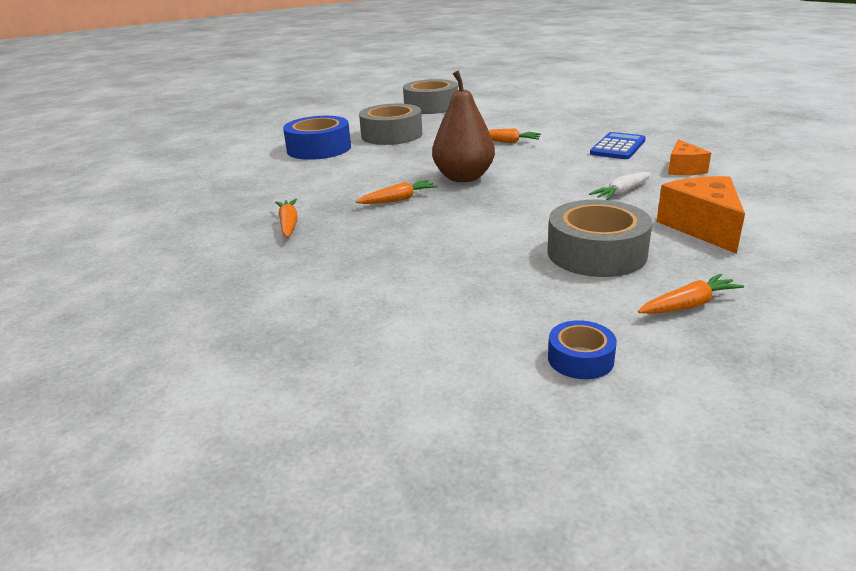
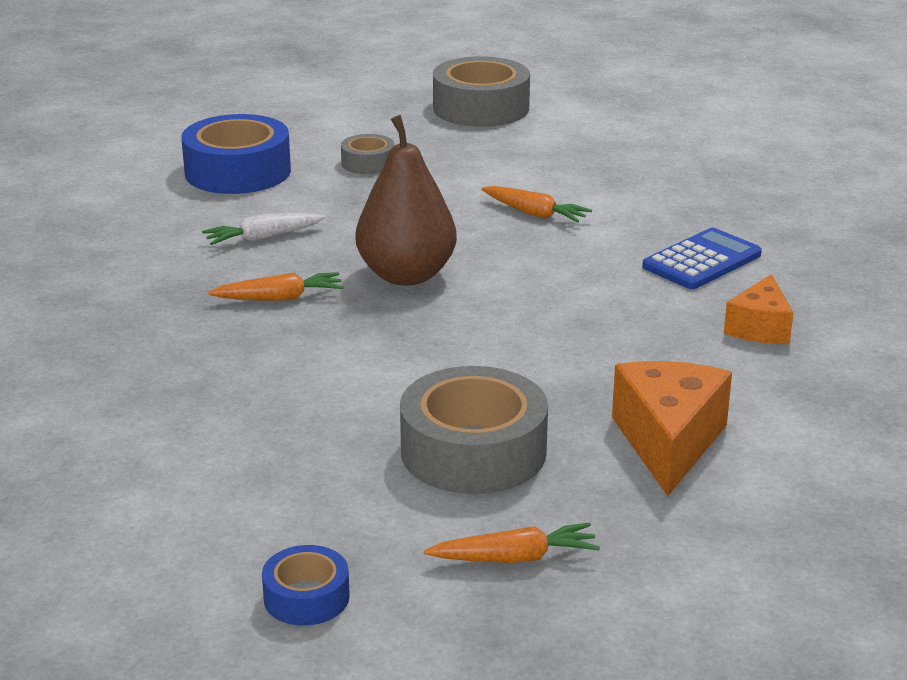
camera: 15 degrees right, 0 degrees up
orange carrot [275,199,298,237] -> none
grey tape [359,104,422,145] -> grey tape [341,134,395,174], size x0.51
white carrot [589,172,651,200] -> white carrot moved to [202,213,325,245]

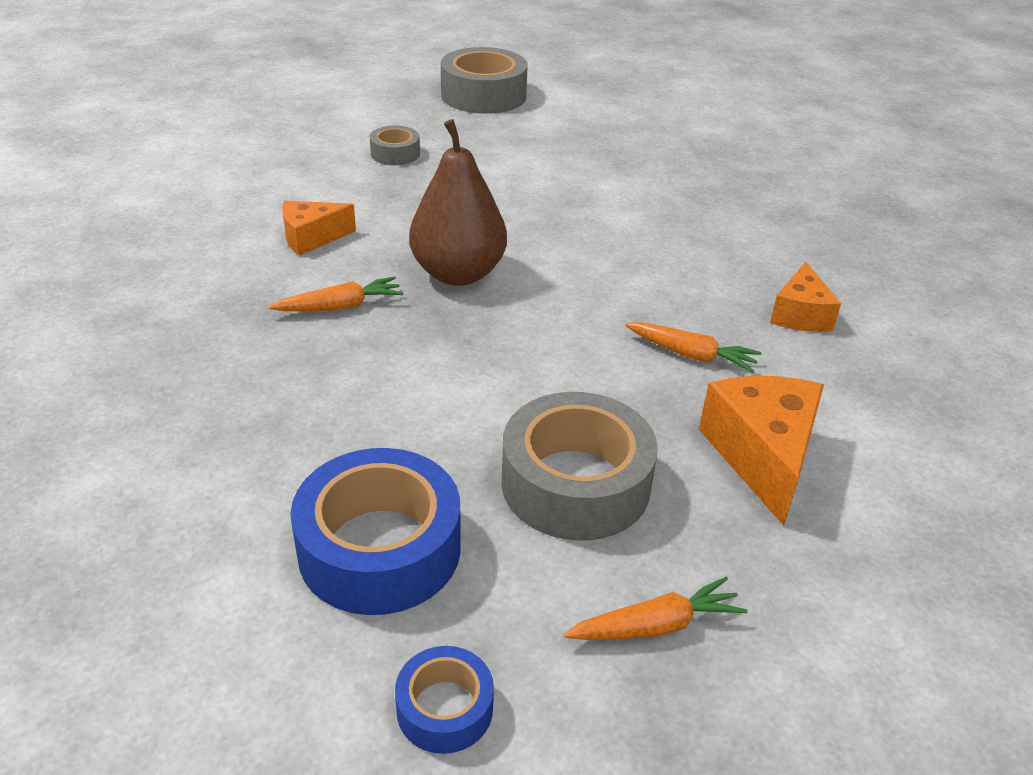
camera: 10 degrees left, 10 degrees up
blue tape [181,114,291,194] -> blue tape moved to [290,448,461,615]
white carrot [202,213,325,245] -> orange cheese [282,201,356,256]
orange carrot [482,186,592,223] -> orange carrot moved to [625,322,761,373]
blue calculator [642,228,762,289] -> none

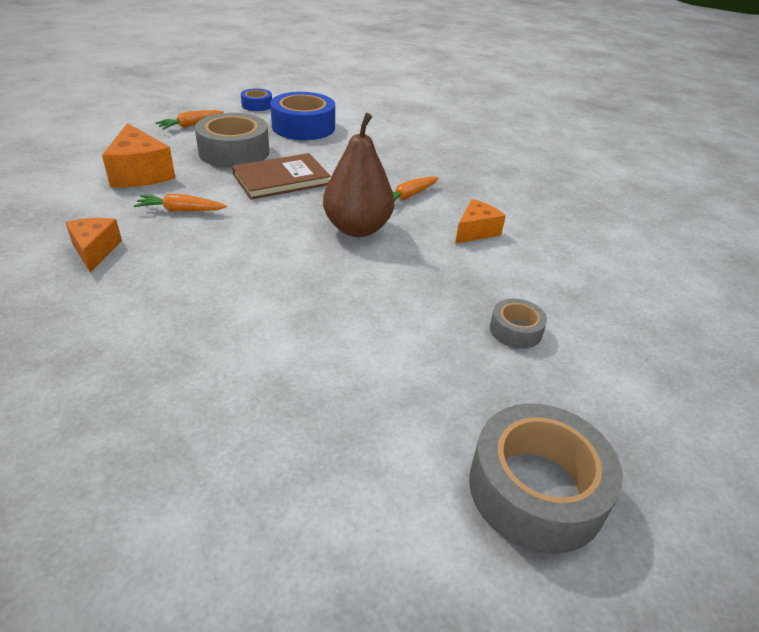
camera: 155 degrees right, 0 degrees up
none -> brown book [232,153,331,199]

